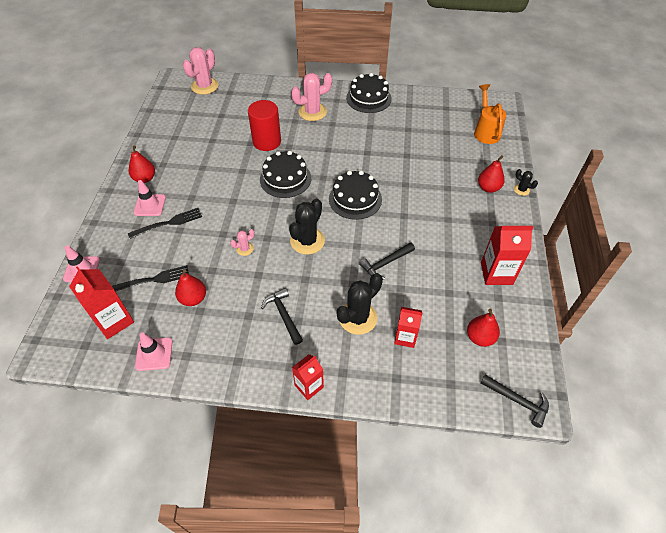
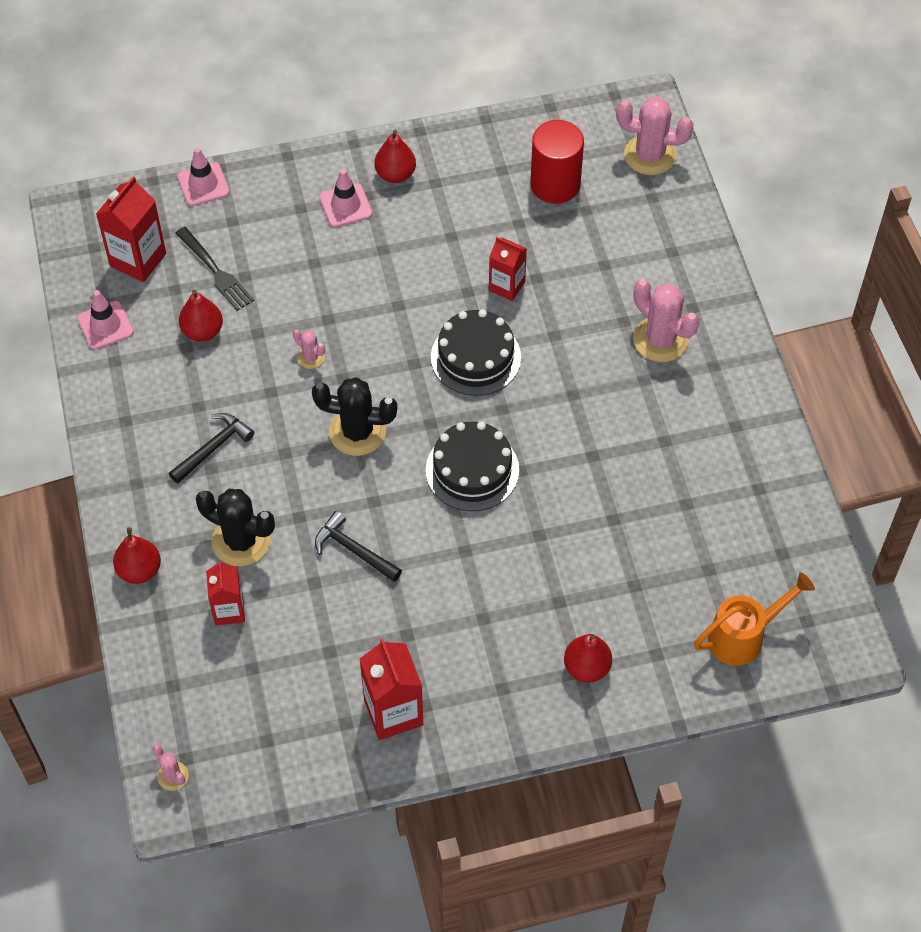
camera: 70 degrees right, 5 degrees up
black fork [128,208,202,239] -> none
red cylinder [248,100,281,151] -> red cylinder moved to [530,120,584,204]
red carton [292,354,324,400] -> red carton moved to [489,237,527,301]
black cake [346,73,392,113] -> none
red pear [467,308,500,347] -> red pear moved to [113,527,161,584]
black hammer [480,374,549,428] -> pink cactus [153,744,189,791]
black cactus [514,169,538,196] -> none

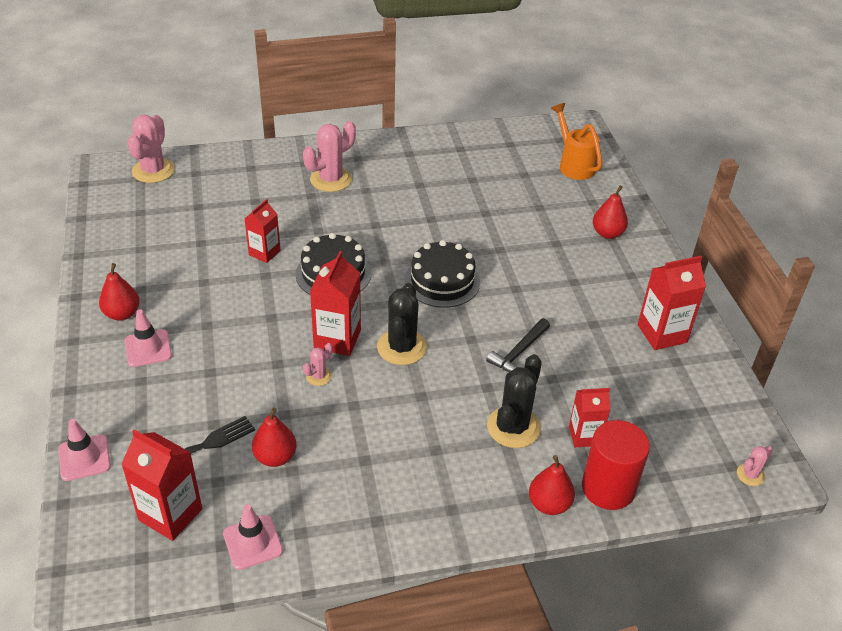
camera: 90 degrees left, 15 degrees down
black hammer [169,413,254,484] -> none
red cylinder [530,120,584,204] -> red cylinder moved to [582,420,650,510]
none -> red carton [310,251,361,356]

